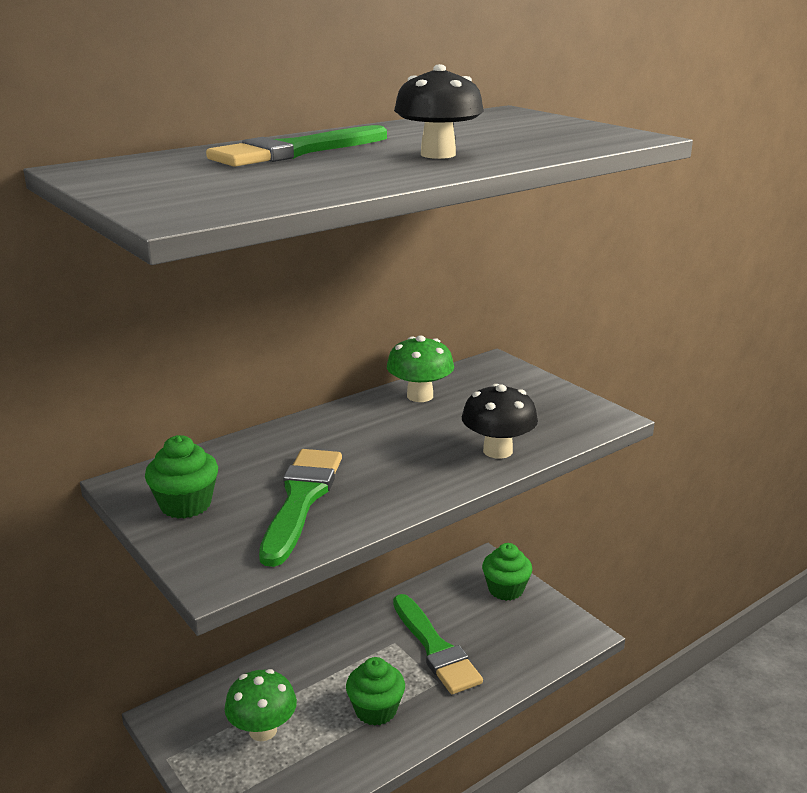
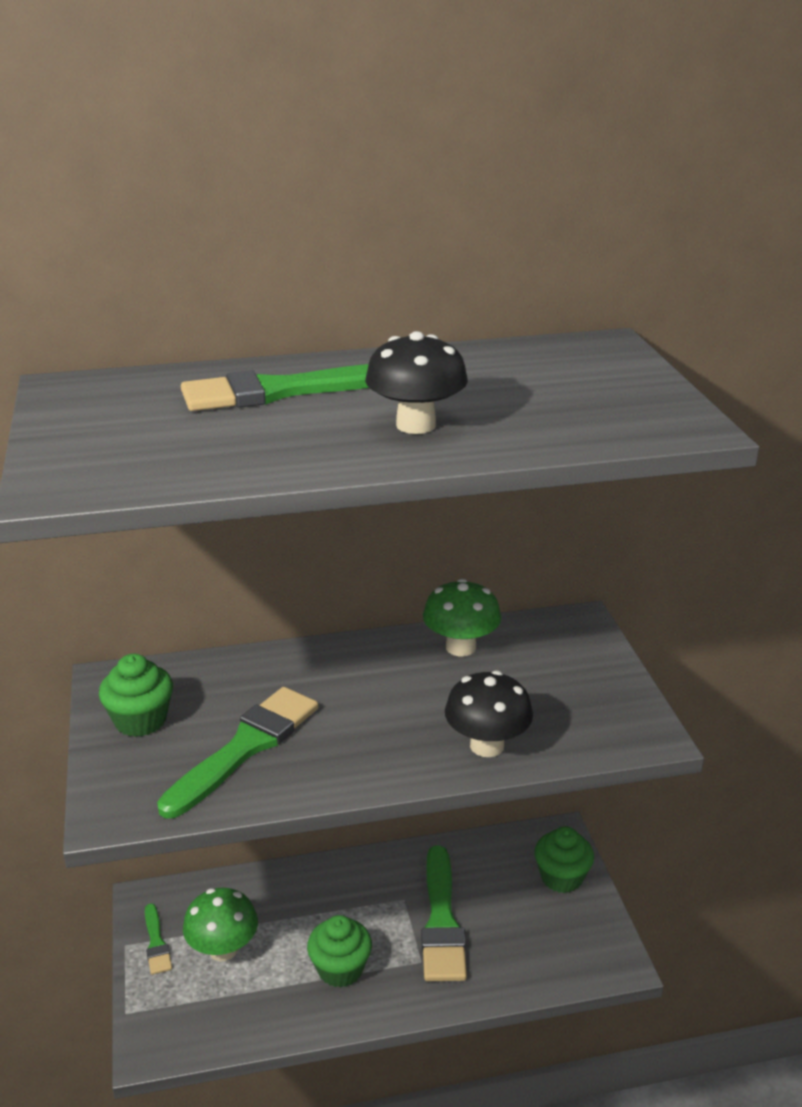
camera: 25 degrees right, 5 degrees up
none -> green brush [145,903,172,975]

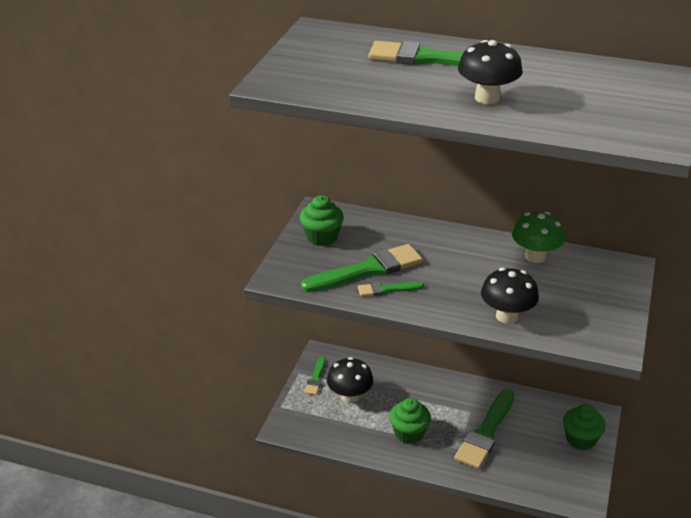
camera: 30 degrees right, 5 degrees up
green mushroom [183,888,258,962] -> black mushroom [327,357,373,403]
none -> green brush [358,282,424,297]

